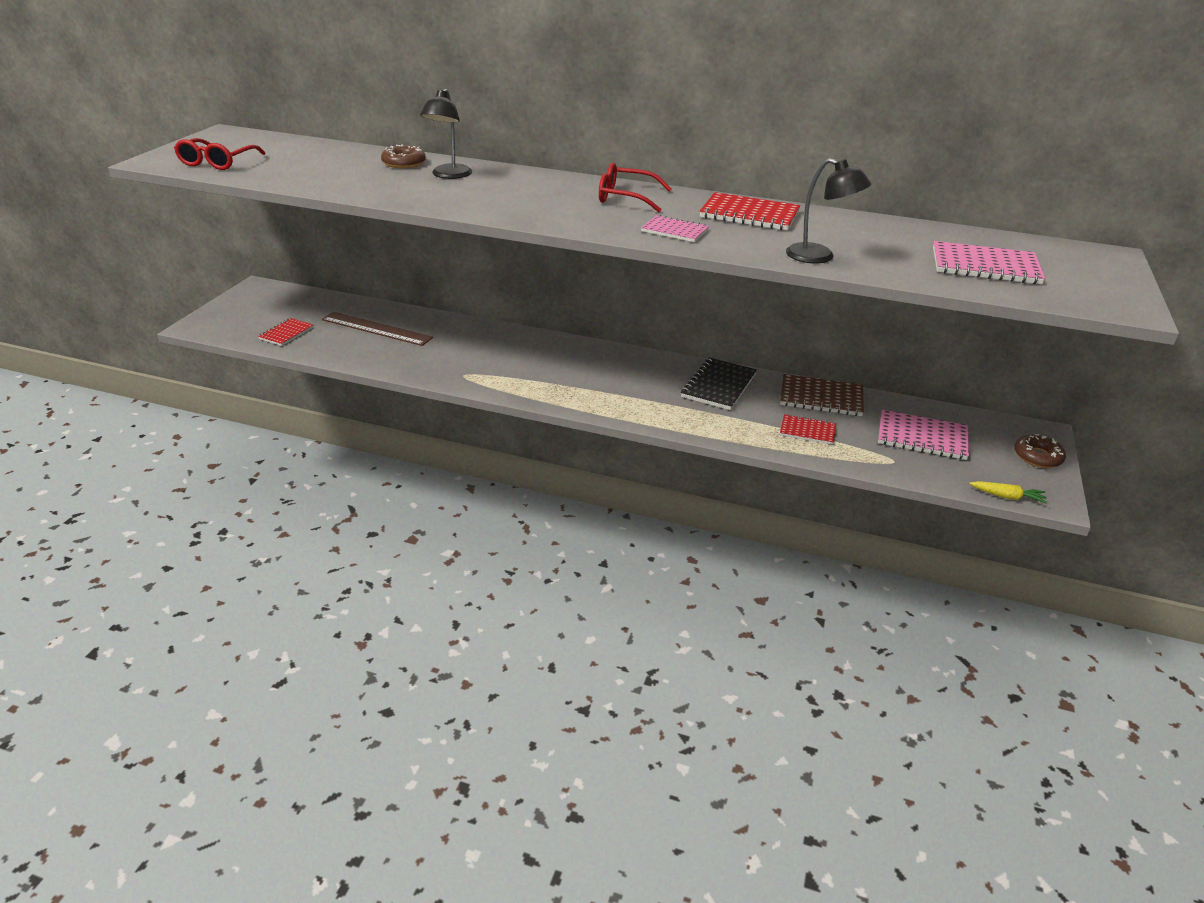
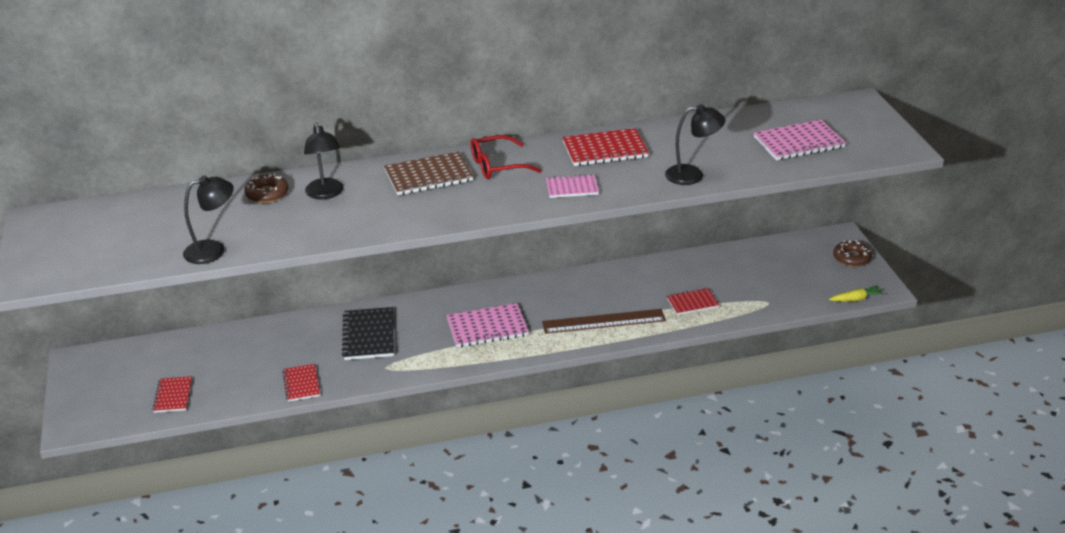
camera: 30 degrees left, 0 degrees up
red glasses [174,138,266,170] -> none
brown ruler [322,312,433,346] -> brown ruler moved to [542,309,666,334]
black notebook [681,358,757,410] -> black notebook moved to [342,307,394,360]
brown notebook [780,374,864,416] -> brown notebook moved to [384,151,474,195]
pink notebook [878,410,969,460] -> pink notebook moved to [446,303,529,348]
none -> black lamp [183,176,234,264]
none -> red notebook [283,364,320,402]

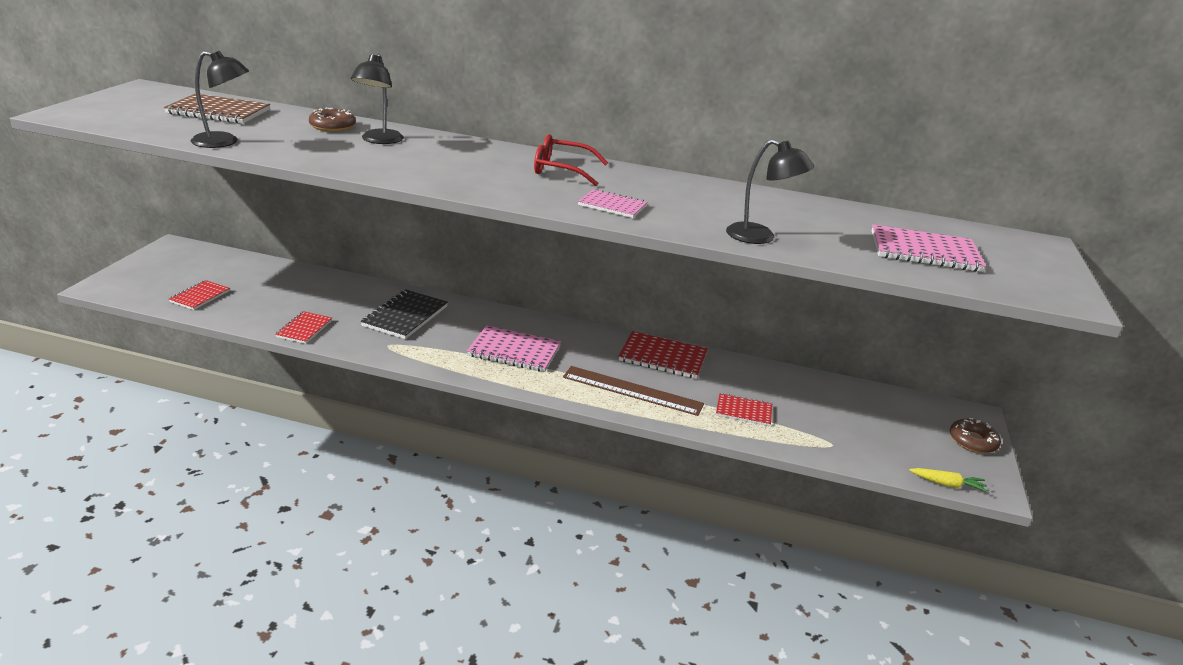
camera: 25 degrees right, 5 degrees down
brown notebook [384,151,474,195] -> brown notebook moved to [164,94,270,124]
red notebook [562,128,649,166] -> red notebook moved to [619,331,708,379]

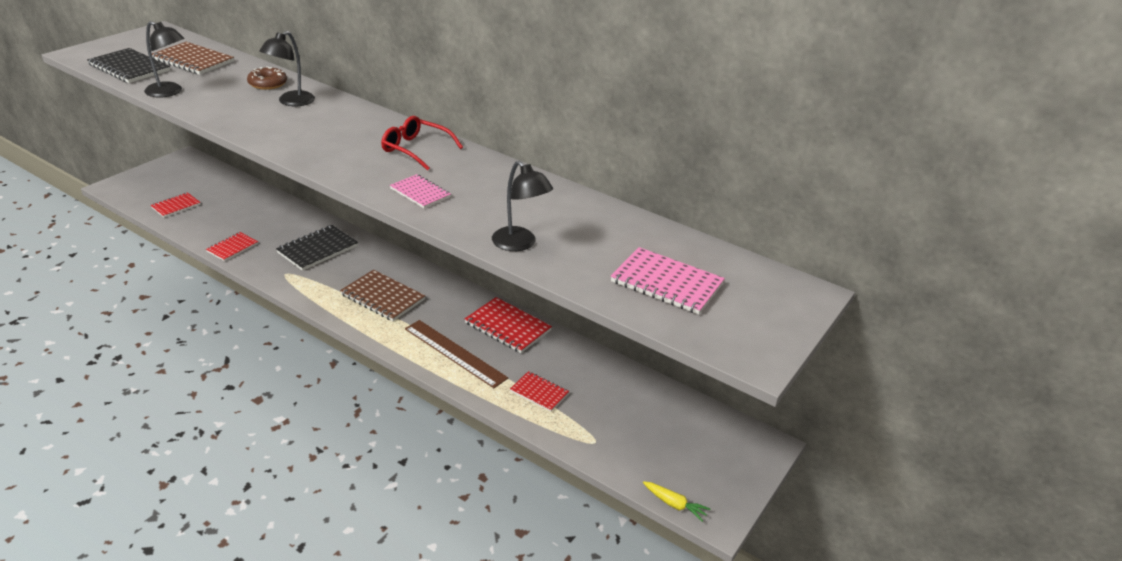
camera: 20 degrees right, 5 degrees up
pink notebook [467,325,561,372] -> brown notebook [340,270,425,321]
brown donut [950,418,1001,454] -> none
none -> black notebook [87,48,170,83]

